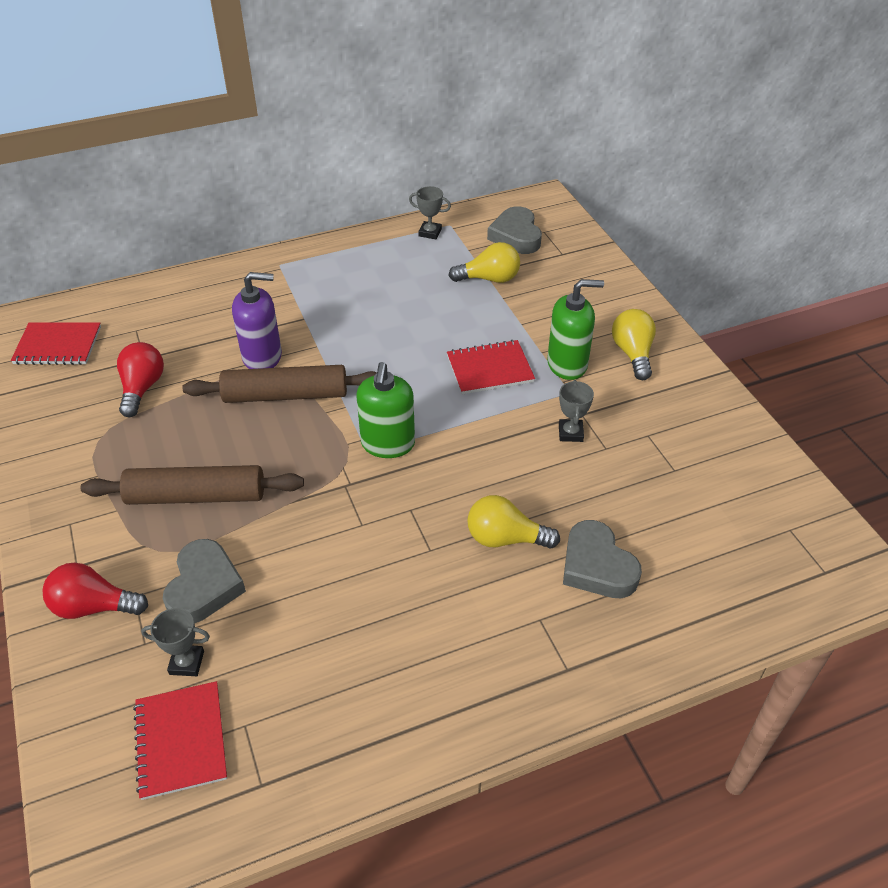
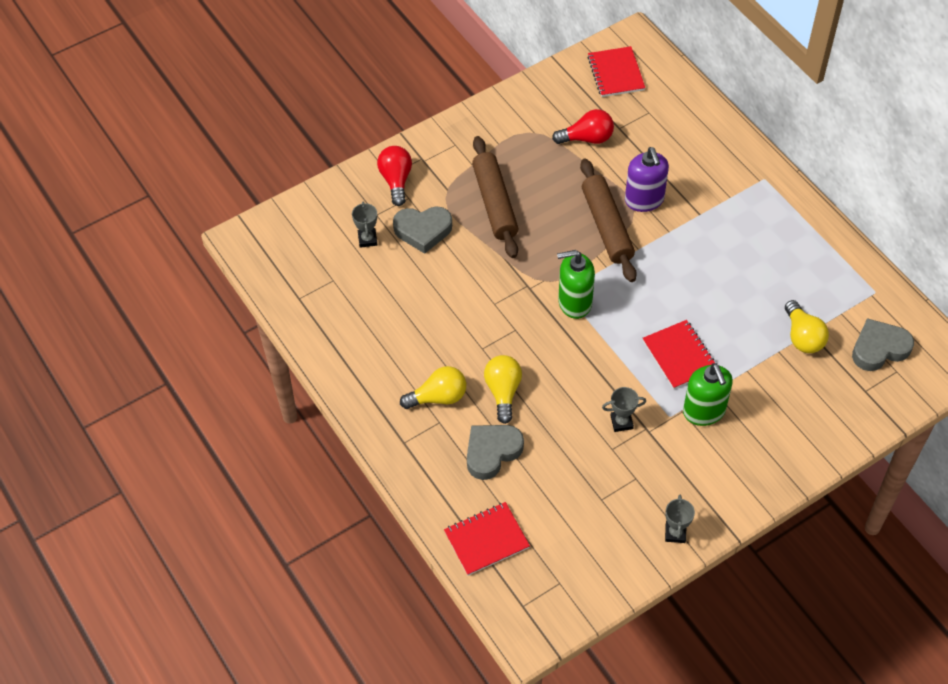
camera: 80 degrees right, 10 degrees up
red notebook [133,681,227,800] -> red notebook moved to [444,502,530,576]
grey trophy [409,186,451,239] -> grey trophy moved to [665,495,695,543]
yellow light bulb [612,309,656,380] -> yellow light bulb moved to [400,366,466,409]

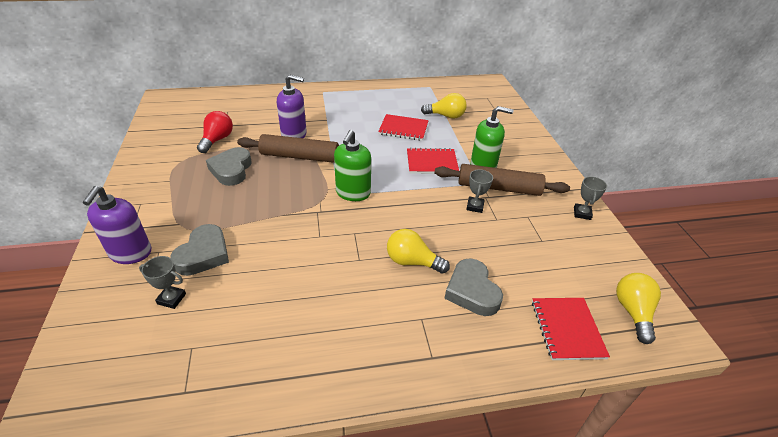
camera: 70 degrees left, 15 degrees down
red light bulb [377,146,412,206] -> purple soap dispenser [83,186,152,264]
yellow light bulb [400,366,466,409] -> yellow light bulb moved to [616,273,661,344]
brown rolling pin [472,136,519,258] -> brown rolling pin moved to [434,164,570,196]
red notebook [588,46,646,97] -> red notebook moved to [378,114,429,141]
grey trophy [665,495,695,543] -> grey trophy turned 75 degrees clockwise [574,177,607,220]
grey heart [852,318,914,371] -> grey heart moved to [206,147,252,186]

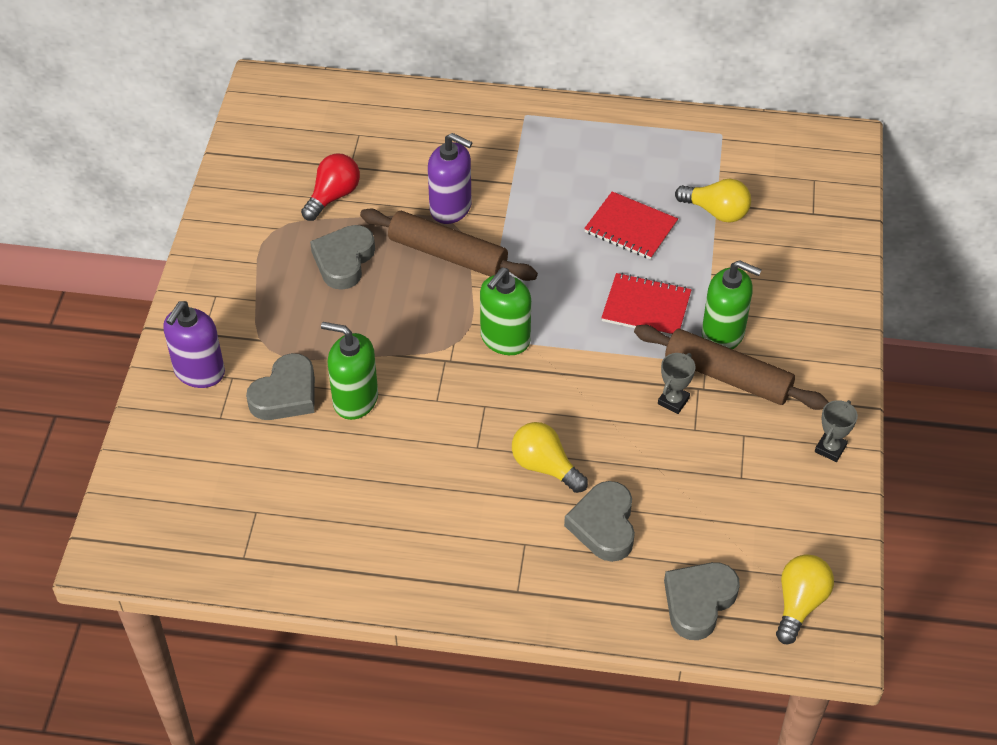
camera: 20 degrees right, 10 degrees up
grey trophy [139,256,186,309] -> none
red notebook [532,298,610,360] -> grey heart [664,562,740,640]
none -> green soap dispenser [321,322,378,420]

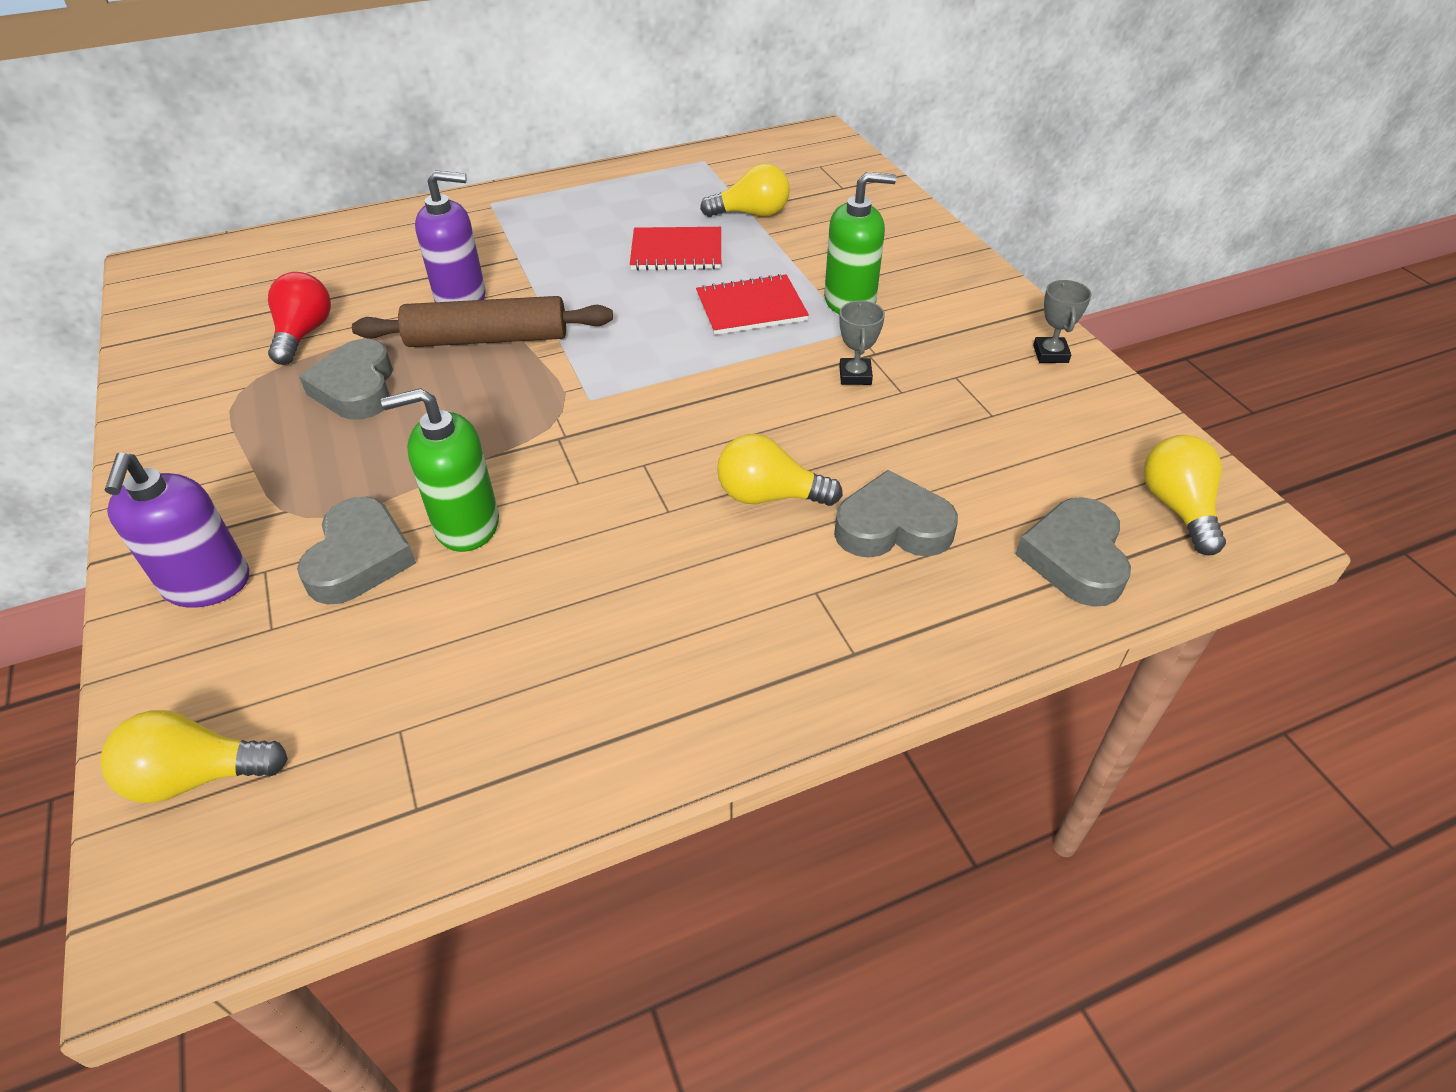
camera: 30 degrees left, 5 degrees down
green soap dispenser [480,267,531,355] -> none
grey heart [564,481,635,562] -> grey heart turned 120 degrees clockwise [834,470,958,558]
brown rolling pin [634,325,828,410] -> none
none -> yellow light bulb [101,710,288,803]

